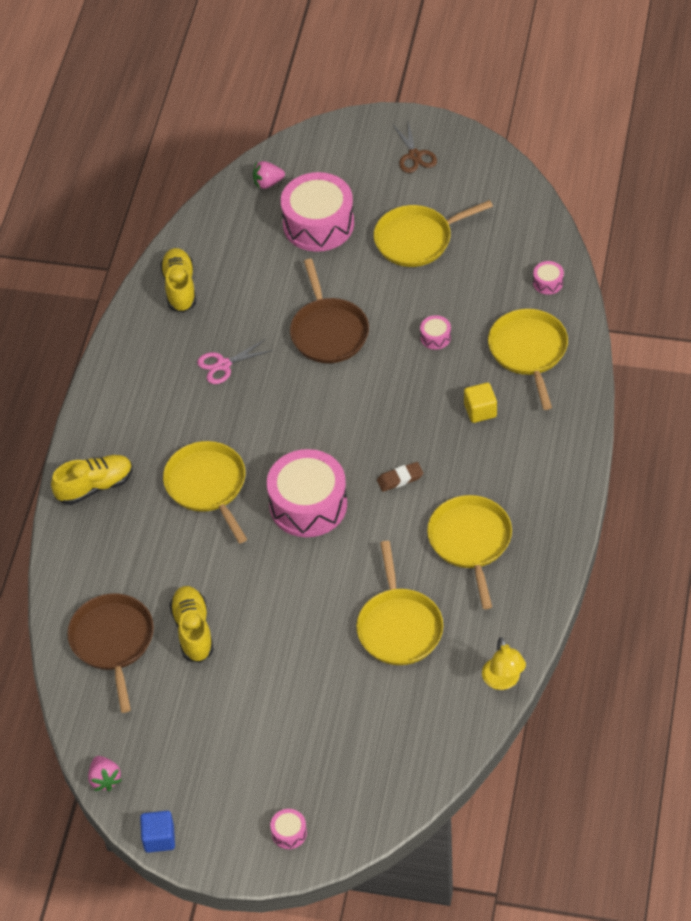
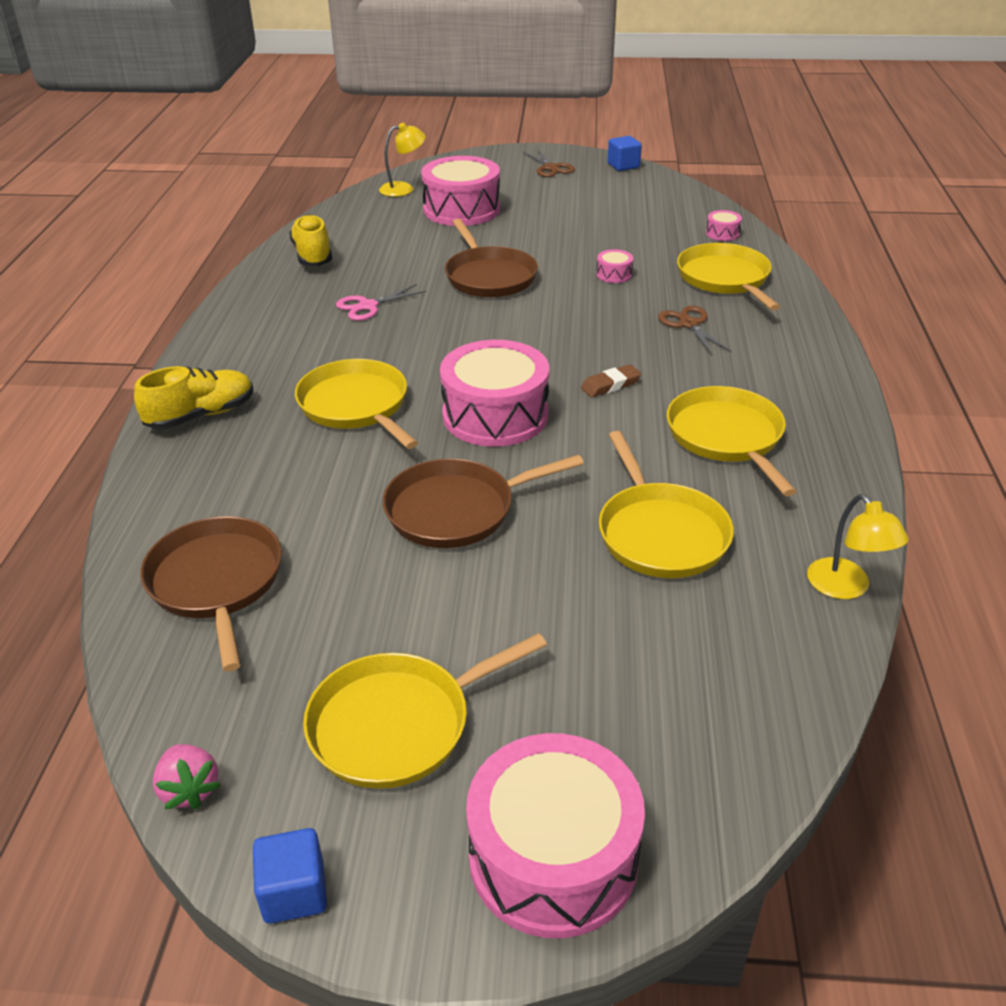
camera: 10 degrees left, 15 degrees down
yellow shoe [169,586,214,663] -> none
pink strawberry [253,161,285,189] -> yellow lamp [379,123,426,197]
pink drum [270,809,307,849] -> pink drum [466,733,645,938], size x2.42
yellow pan [374,200,493,267] -> yellow pan moved to [303,633,547,789]
yellow cube [464,383,497,423] -> brown scissors [658,306,732,355]
none -> brown pan [383,455,584,548]
none -> blue cube [608,136,642,171]

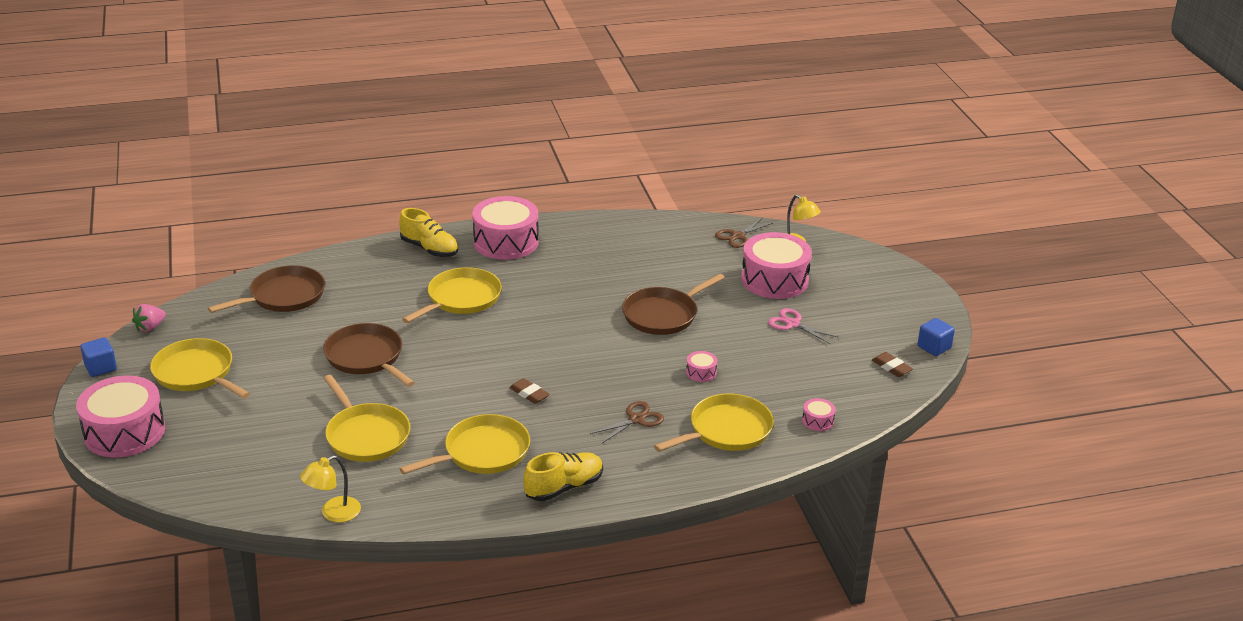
camera: 70 degrees right, 5 degrees down
yellow shoe [289,214,332,266] -> yellow shoe moved to [523,452,603,501]
pink scissors [336,284,427,321] -> pink scissors moved to [768,308,839,344]
pink drum [440,340,549,447] -> pink drum moved to [472,196,539,260]
brown scissors [523,149,575,177] -> brown scissors moved to [715,218,773,248]
yellow pan [599,431,734,578] -> yellow pan turned 90 degrees counterclockwise [323,375,410,462]
none -> brown eraser [872,352,913,377]

